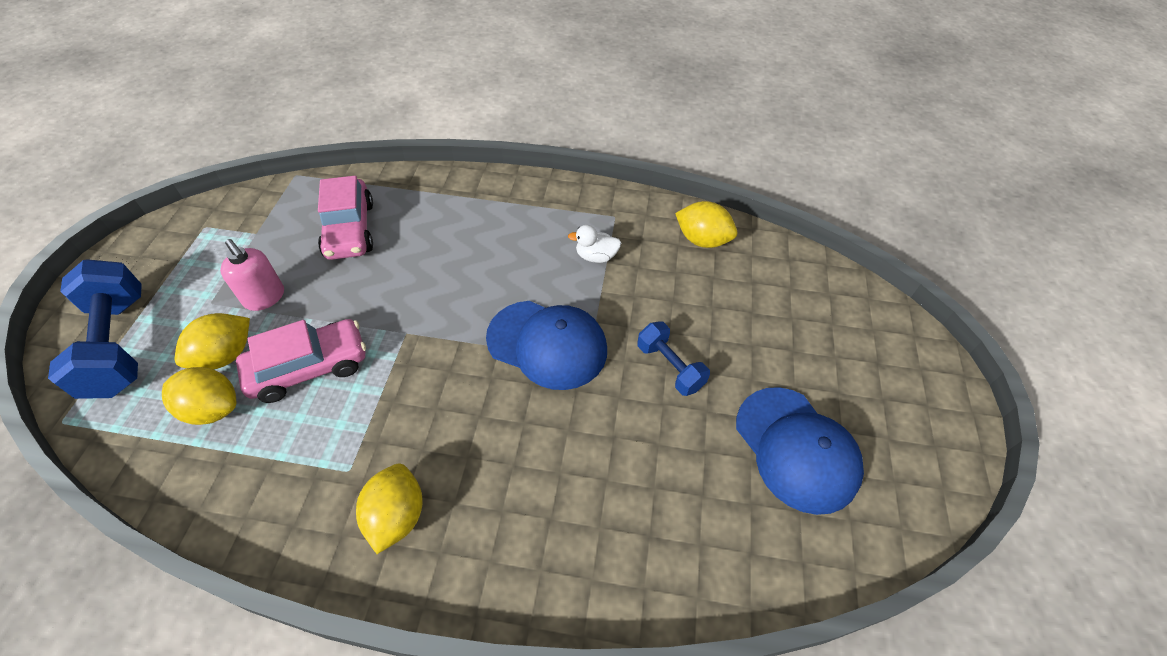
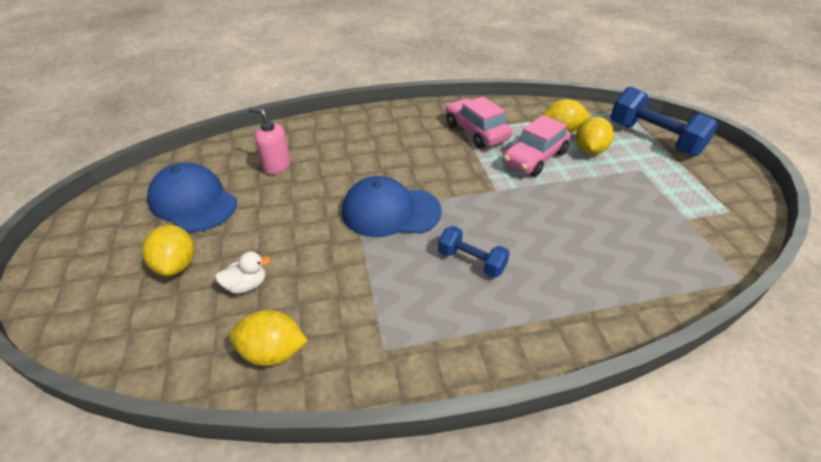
camera: 160 degrees right, 10 degrees down
pink soap dispenser [220,239,284,311] -> pink soap dispenser moved to [248,107,291,174]
pink car [318,176,373,260] -> pink car moved to [446,96,512,149]
yellow lemon [356,464,423,554] -> yellow lemon moved to [142,225,194,276]
white duck [568,225,621,263] -> white duck moved to [215,251,271,294]
blue dumbbell [637,321,710,396] -> blue dumbbell moved to [438,226,510,278]

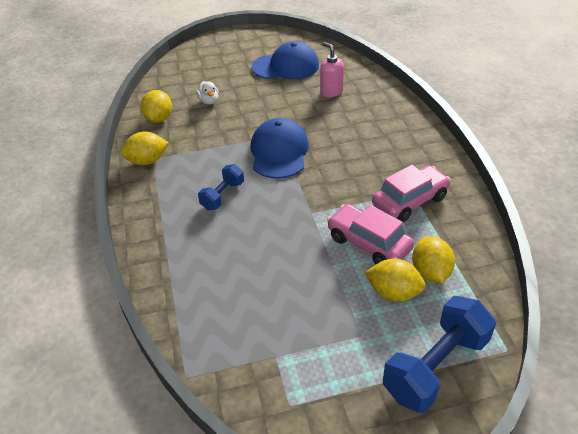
camera: 90 degrees right, 0 degrees up
yellow lemon [142,225,194,276] -> yellow lemon moved to [121,132,169,165]
blue cap [147,163,237,232] -> blue cap turned 45 degrees clockwise [252,41,319,79]
pink soap dispenser [248,107,291,174] -> pink soap dispenser turned 60 degrees counterclockwise [320,42,344,97]

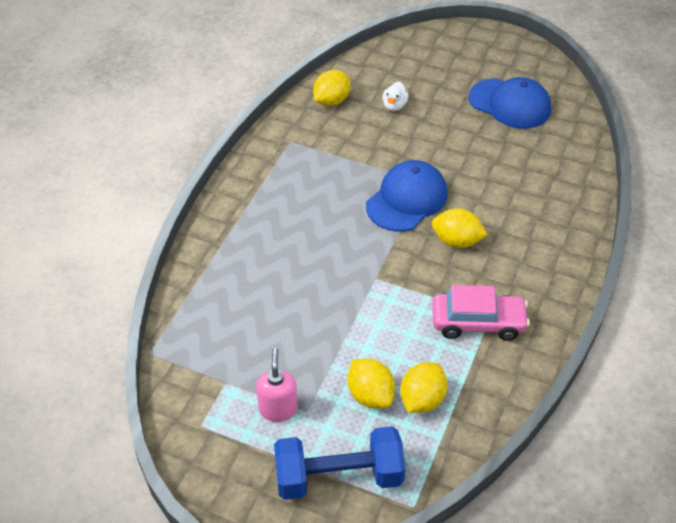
camera: 35 degrees right, 5 degrees up
yellow lemon [121,132,169,165] -> yellow lemon moved to [432,208,488,248]
blue dumbbell [198,164,244,210] -> none
pink soap dispenser [320,42,344,97] -> pink soap dispenser moved to [256,348,298,422]
pink car [327,204,414,264] -> none

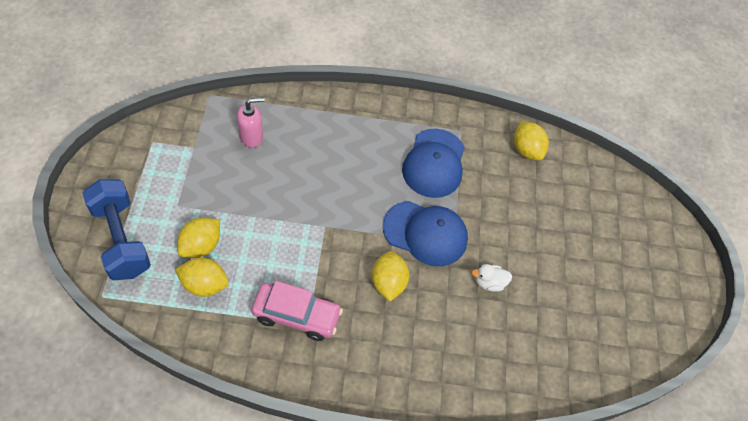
camera: 65 degrees right, 10 degrees up
pink soap dispenser [256,348,298,422] -> pink soap dispenser moved to [237,97,264,148]
yellow lemon [313,70,350,106] -> yellow lemon turned 45 degrees clockwise [514,122,549,160]
white duck [383,81,409,111] -> white duck moved to [472,264,512,292]
pink car [432,285,530,341] -> pink car turned 60 degrees counterclockwise [252,281,343,341]
blue cap [468,77,551,129] -> blue cap moved to [402,129,465,198]

